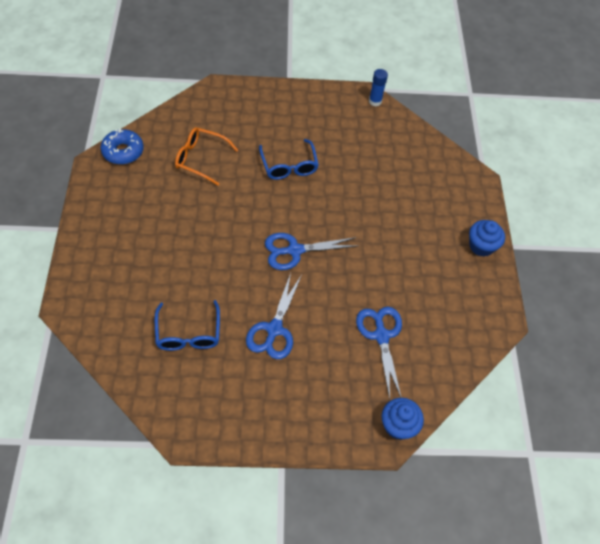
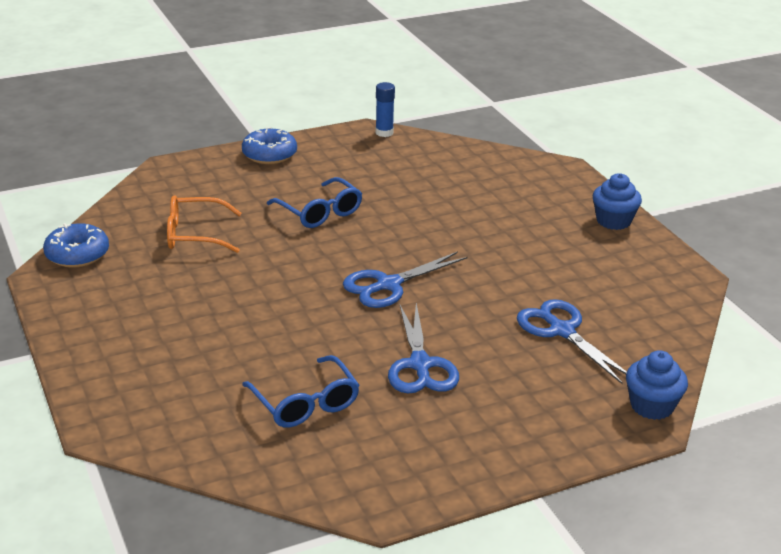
camera: 20 degrees left, 25 degrees down
none -> blue donut [242,127,297,164]

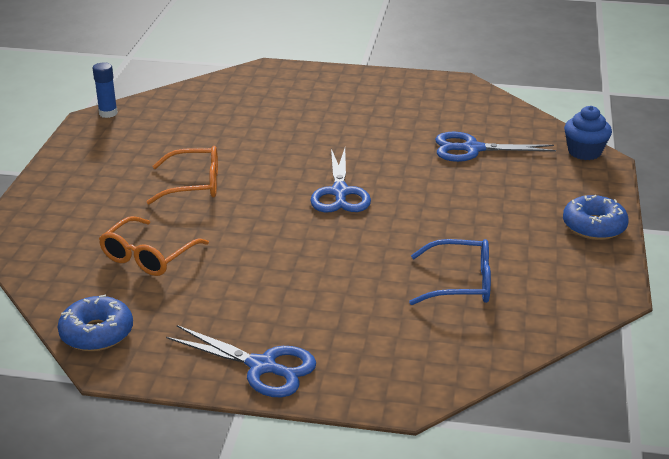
camera: 55 degrees left, 0 degrees up
blue donut [242,127,297,164] -> blue donut moved to [563,195,629,240]
blue glasses [267,177,362,228] -> orange glasses [147,146,218,204]
blue scissors [388,303,459,393] -> blue scissors moved to [166,325,316,397]
blue cupcake [592,173,642,230] -> none

